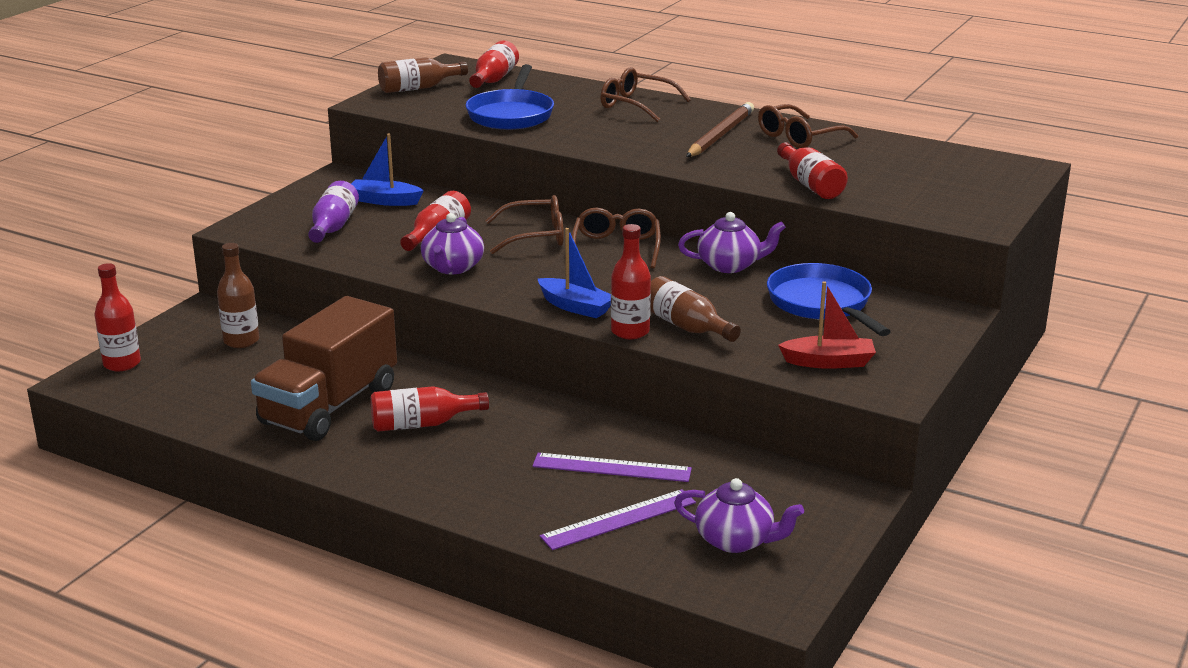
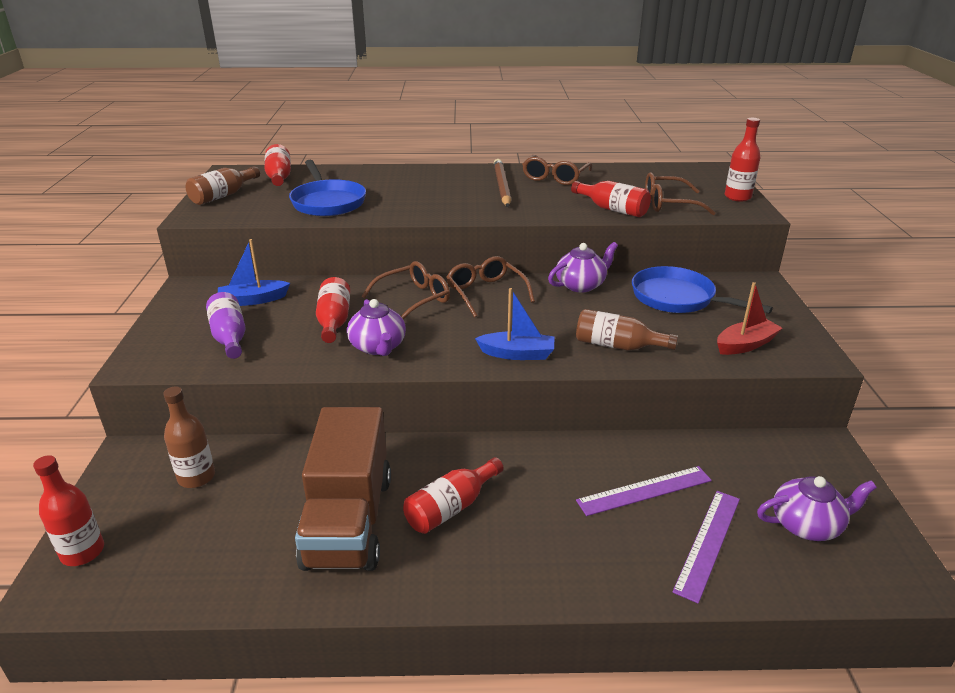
camera: 30 degrees left, 5 degrees up
brown glasses [600,67,691,122] -> brown glasses moved to [645,172,716,215]
red bottle [611,224,651,339] -> red bottle moved to [725,118,760,201]

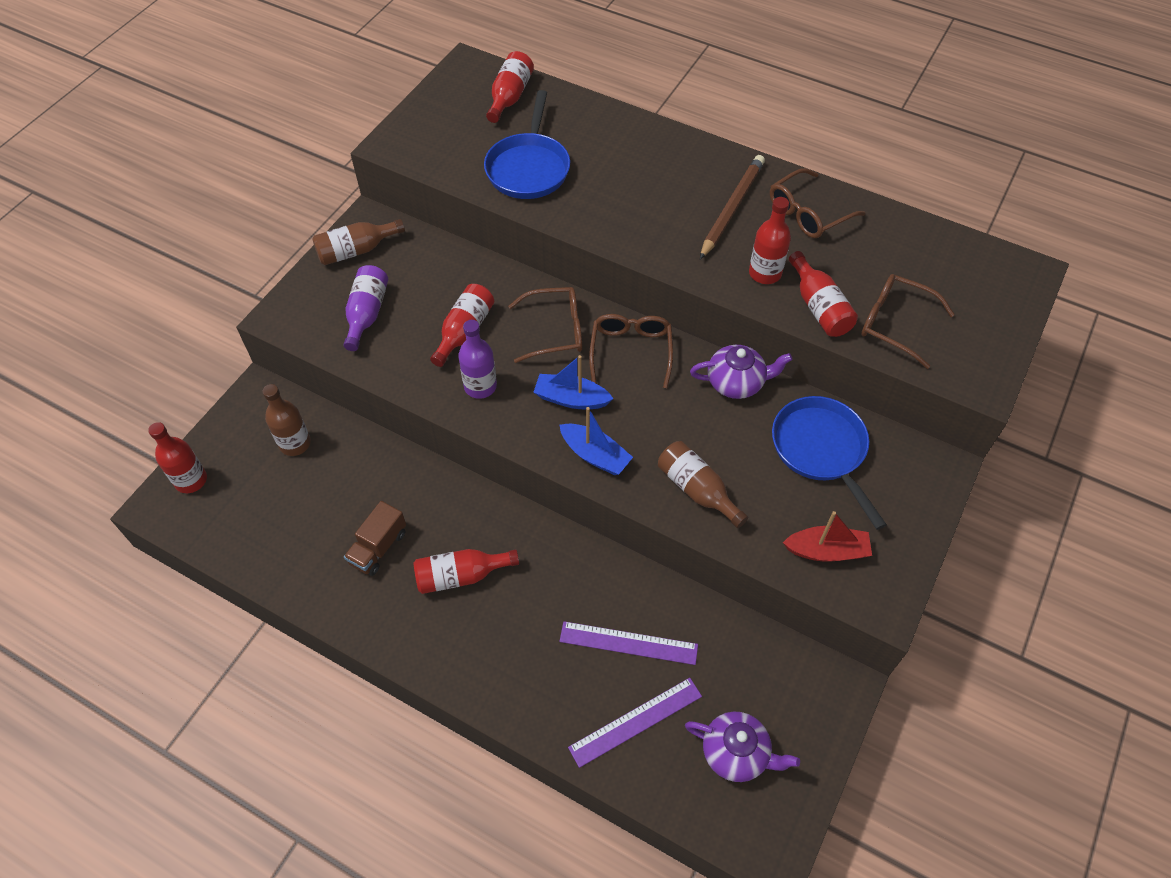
camera: 30 degrees right, 25 degrees up
brown bottle [185,166,260,205] -> brown bottle moved to [312,219,405,265]
blue boat [218,239,290,306] -> blue boat moved to [533,355,614,409]
brown truck [295,407,391,571] -> brown truck [344,501,406,576], size x0.49
purple teapot [347,299,406,356] -> purple bottle [458,320,497,399]
red bottle [725,118,760,201] -> red bottle moved to [749,197,791,284]

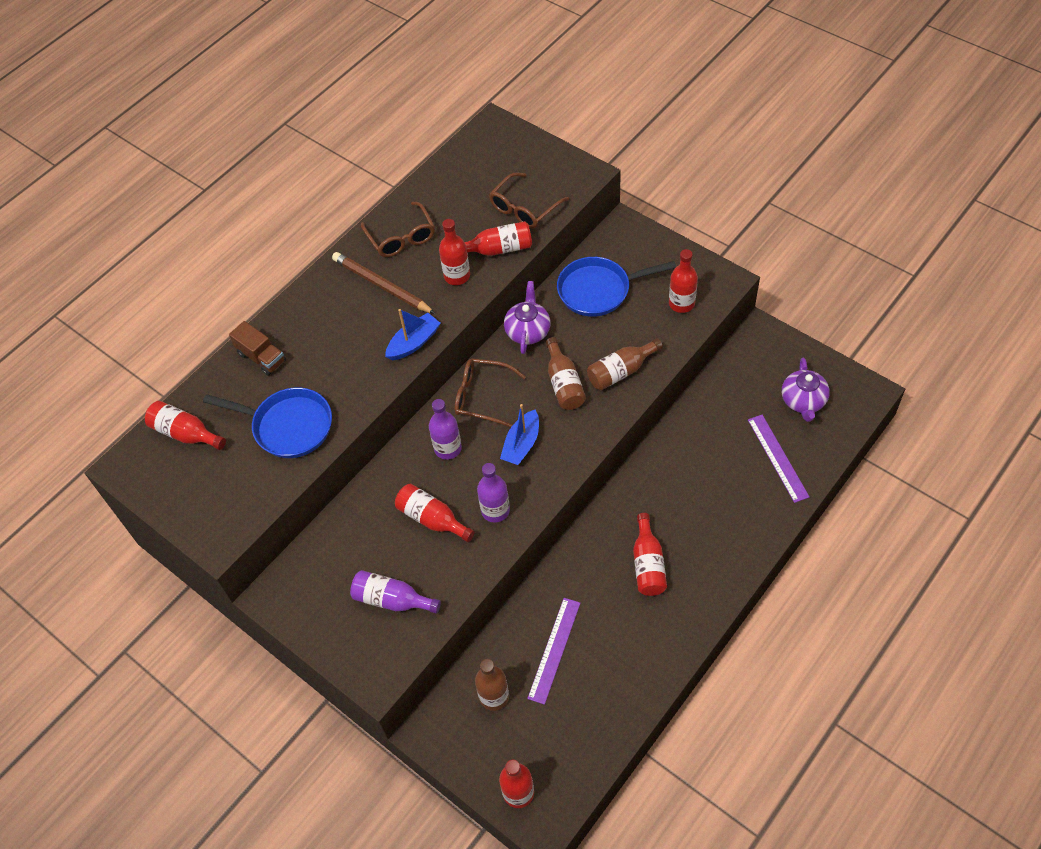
camera: 75 degrees left, 0 degrees up
brown bottle [312,219,405,265] -> brown bottle moved to [546,337,586,410]
brown truck [344,501,406,576] -> brown truck moved to [229,321,286,376]
brown glasses [508,287,582,363] -> purple bottle [429,399,462,460]
purple ruler [559,621,698,665] -> purple ruler moved to [527,598,580,705]
blue boat [560,407,633,475] -> blue boat moved to [385,309,441,360]
purple teapot [685,712,800,782] -> purple teapot turned 150 degrees clockwise [782,358,830,422]
red boat [783,511,872,562] -> red bottle [669,249,698,313]

